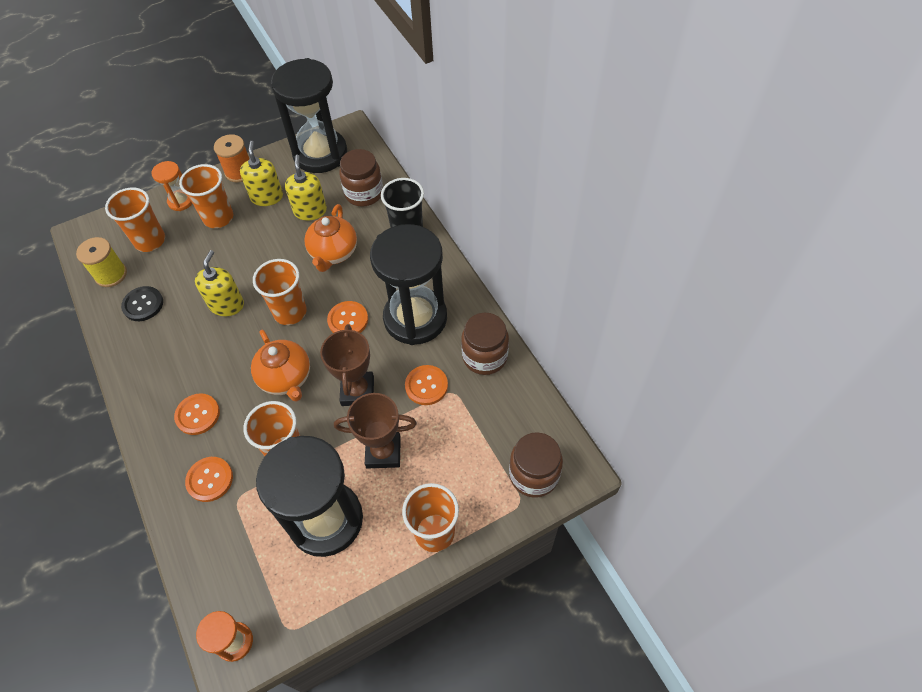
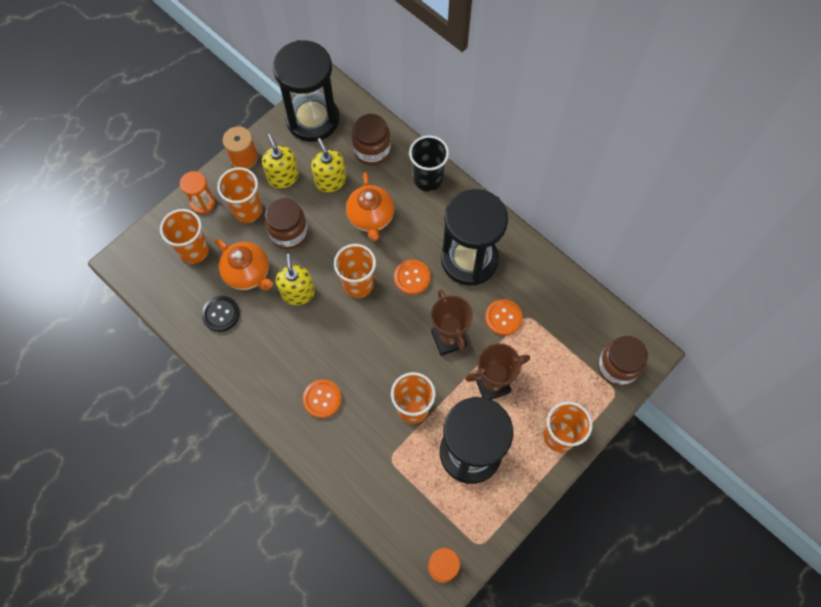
camera: 20 degrees left, 10 degrees up
yellow spool [76,237,127,287] -> none
orange button [185,457,233,502] -> none
orange teapot [251,330,310,401] -> orange teapot moved to [215,239,273,290]
brown jar [461,313,509,375] -> brown jar moved to [265,198,308,250]

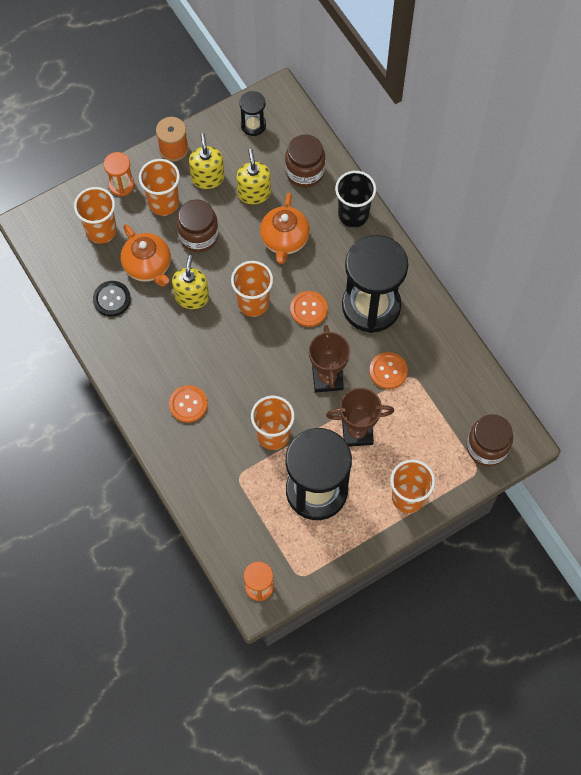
camera: 15 degrees right, 0 degrees up
black hourglass [273,40,339,142] -> black hourglass [240,91,266,136], size x0.45

